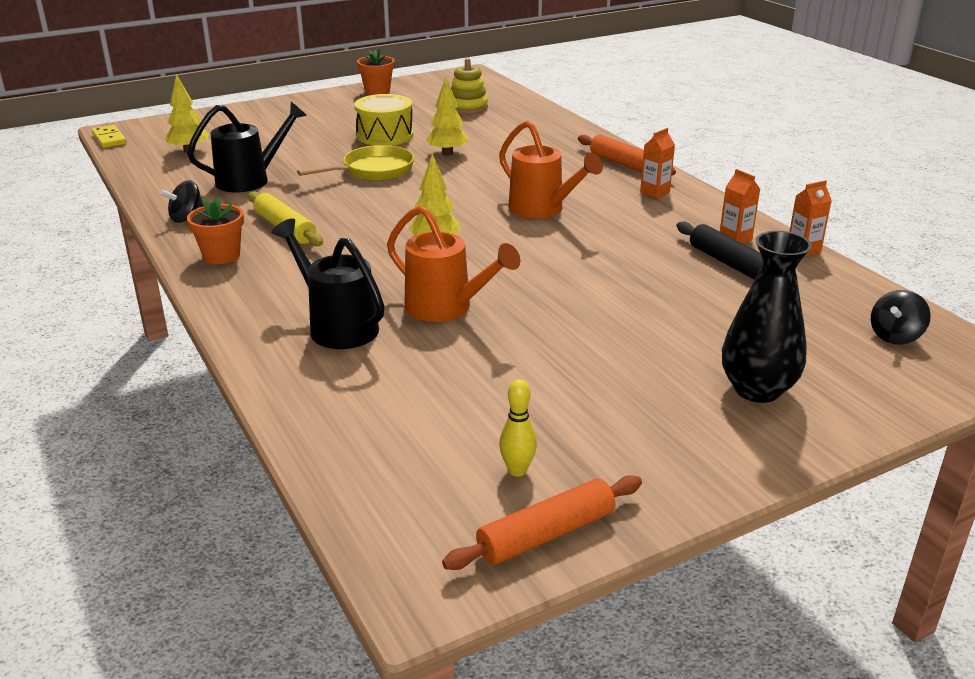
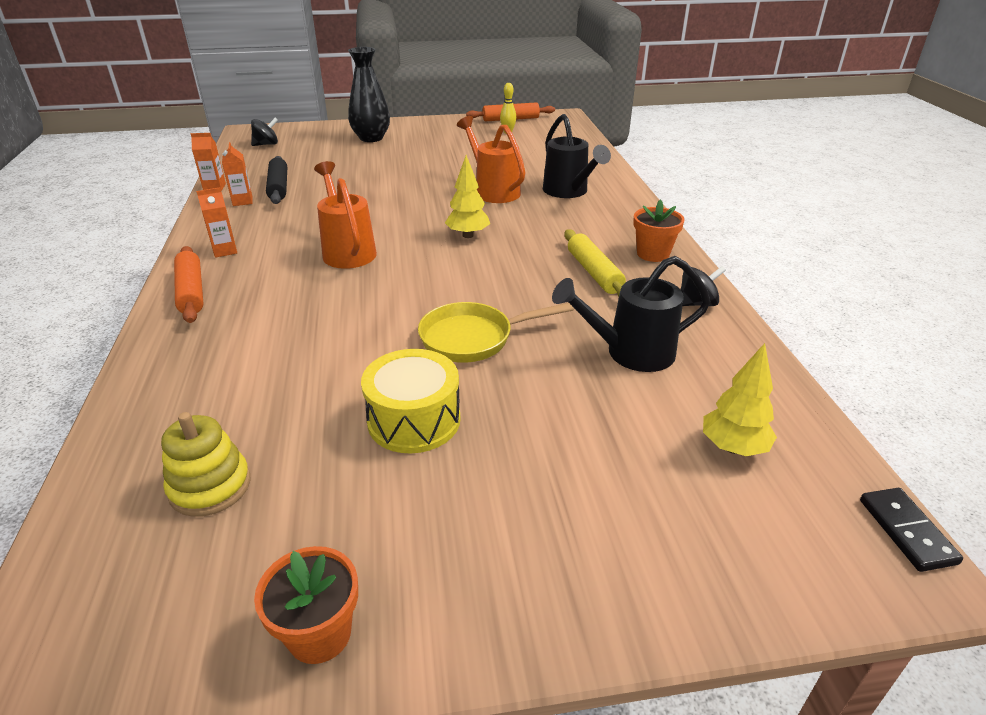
camera: 160 degrees left, 5 degrees up
yellow domino [92,125,127,148] -> black domino [860,488,963,572]
yellow tree [426,77,468,156] -> none

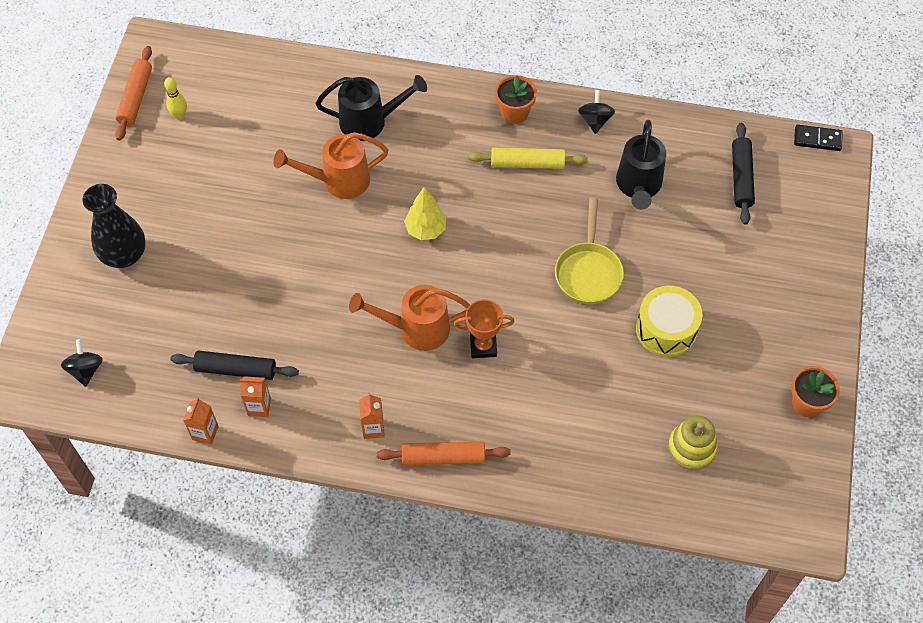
camera: 70 degrees left, 25 degrees up
yellow tree [703,343,777,456] -> black rolling pin [732,123,755,225]
none -> orange trophy [454,299,515,358]

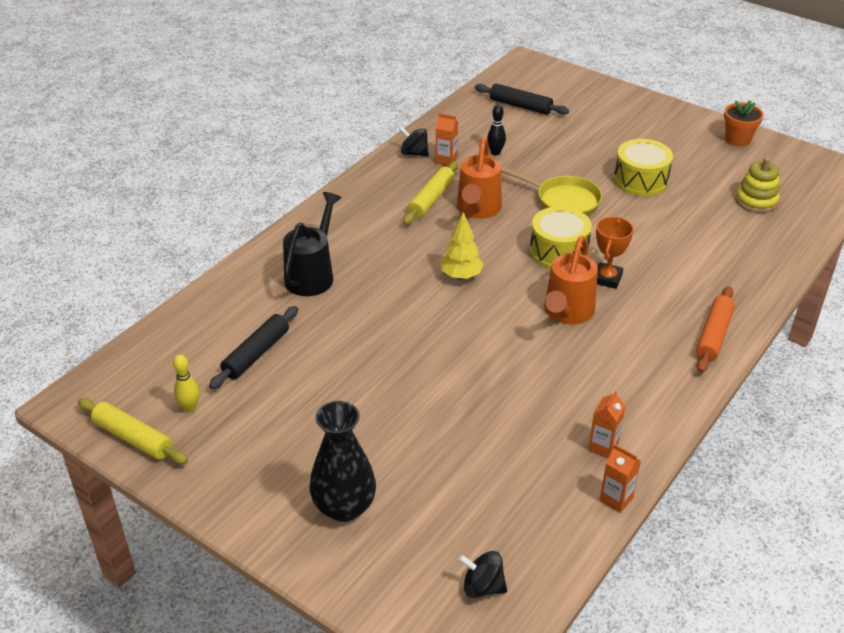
camera: 65 degrees left, 20 degrees down
orange rolling pin [115,46,152,141] -> yellow rolling pin [78,398,188,464]
black rolling pin [170,350,299,380] -> black rolling pin moved to [209,306,298,389]
orange watering can [273,132,388,199] -> orange watering can moved to [457,138,502,219]
orange carton [359,393,385,439] -> orange carton moved to [435,113,458,166]
orange flower pot [495,75,537,124] -> none
black watering can [616,120,666,210] -> black bowling pin [487,105,506,155]
black domino [794,125,843,151] -> none
none -> yellow drum [530,206,592,269]

